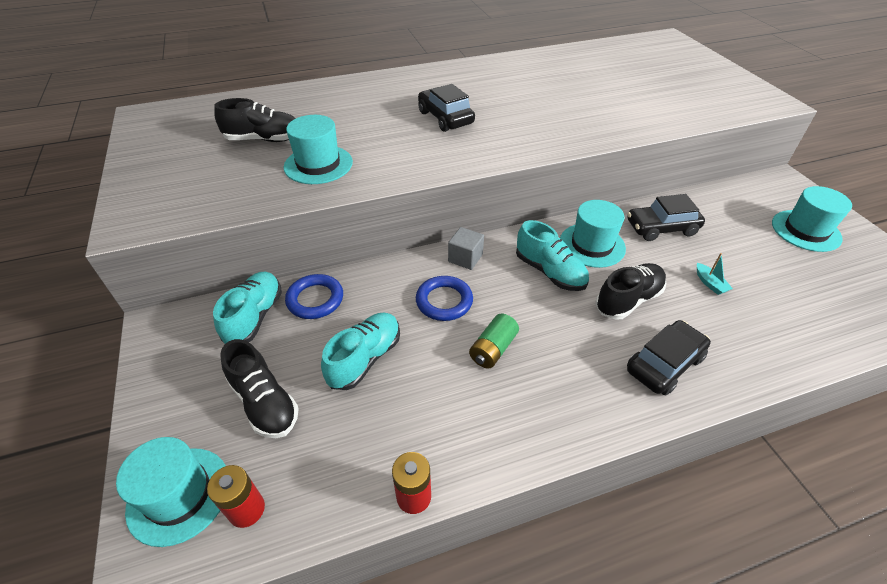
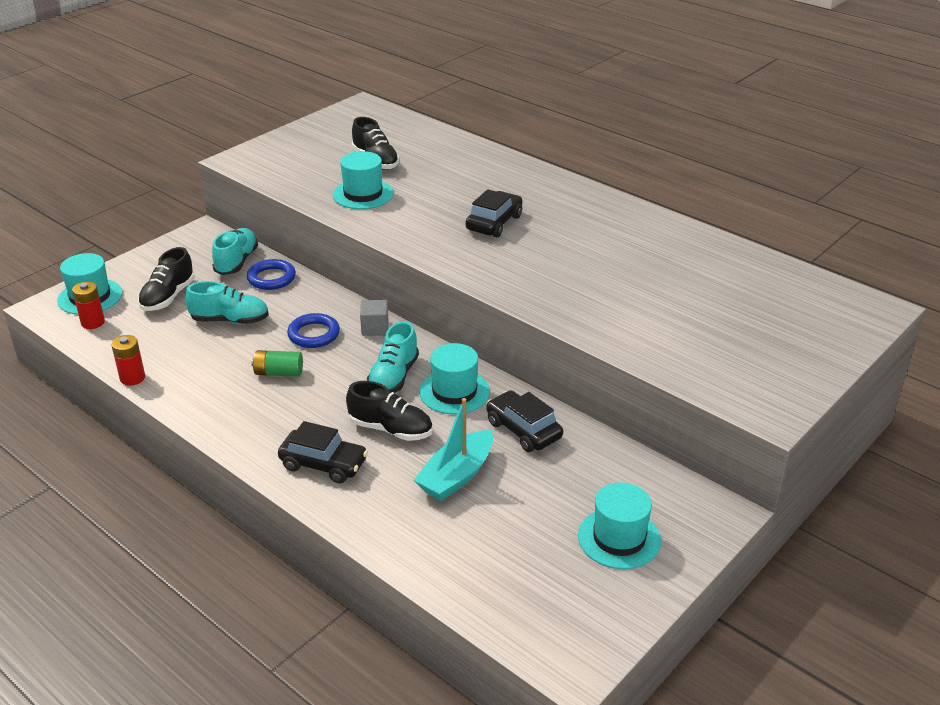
camera: 60 degrees right, 10 degrees down
turquoise shoe [213,272,282,344] -> turquoise shoe turned 60 degrees counterclockwise [212,228,258,275]
turquoise boat [697,253,733,295] -> turquoise boat [414,398,493,501], size x2.24

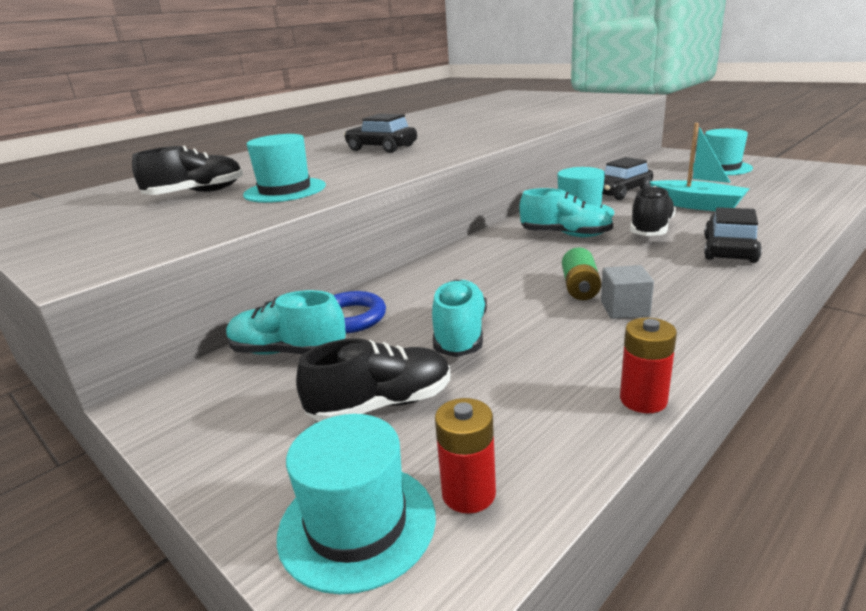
camera: 85 degrees left, 10 degrees down
black shoe [138,247,195,311] -> black shoe turned 45 degrees counterclockwise [296,338,450,422]
blue ring [287,313,340,348] -> none
grey cube [360,300,388,336] -> grey cube moved to [601,265,654,319]

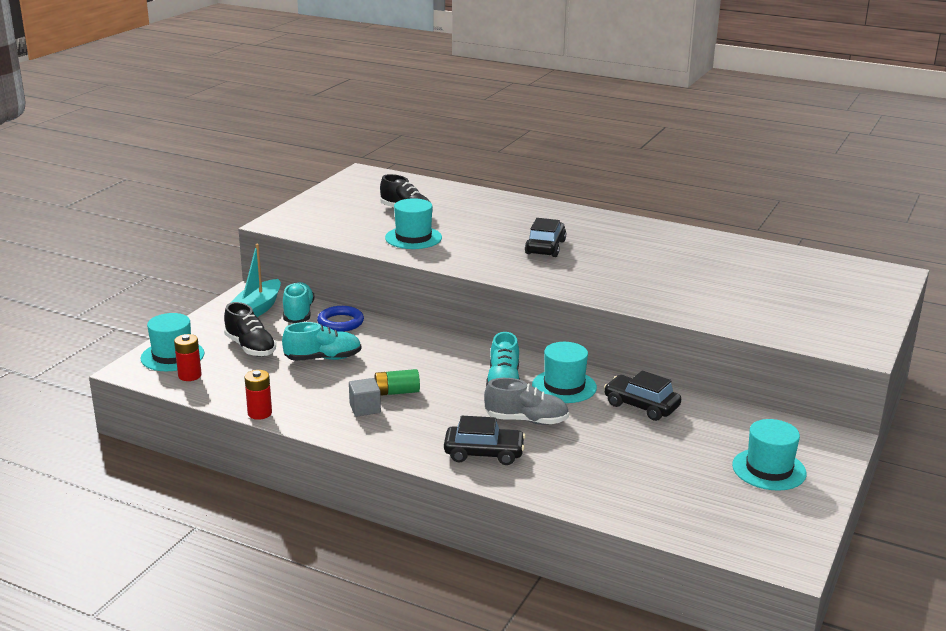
camera: 70 degrees right, 0 degrees up
black shoe [630,186,676,236] -> grey shoe [484,378,569,425]
turquoise boat [650,123,750,211] -> turquoise boat moved to [231,244,281,317]

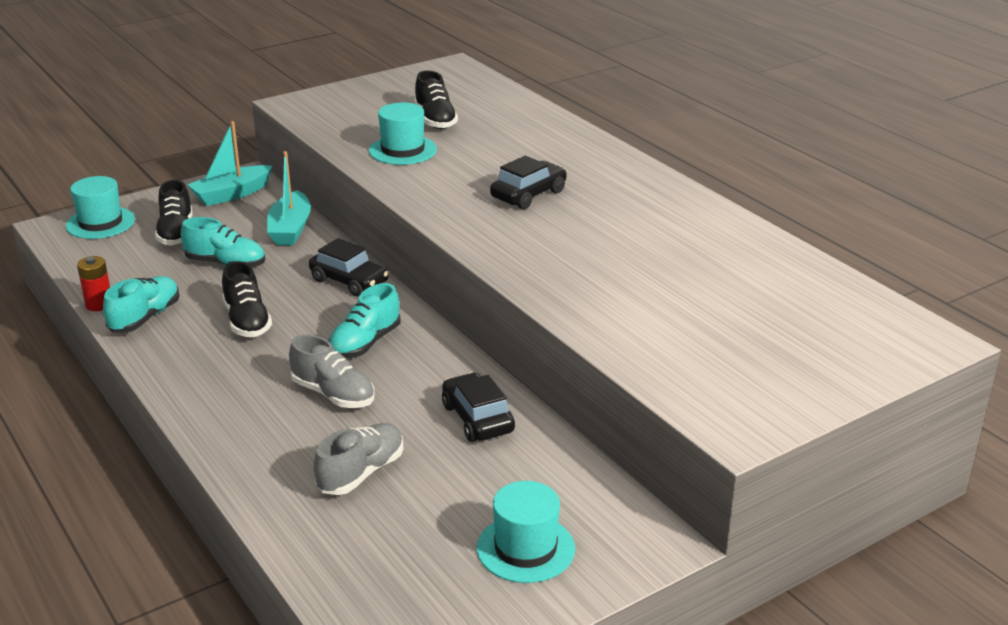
camera: 30 degrees right, 5 degrees up
red battery [174,334,202,381] -> none
turquoise shoe [283,282,314,323] -> turquoise shoe moved to [103,276,180,332]
blue ring [317,306,364,332] -> turquoise boat [267,151,311,245]
grey cube [349,378,381,417] -> none
green battery [375,369,420,396] -> black shoe [222,261,272,337]
black car [444,416,526,465] -> black car moved to [309,238,389,296]
turquoise hat [532,342,597,403] -> none
none -> grey shoe [314,423,404,495]

